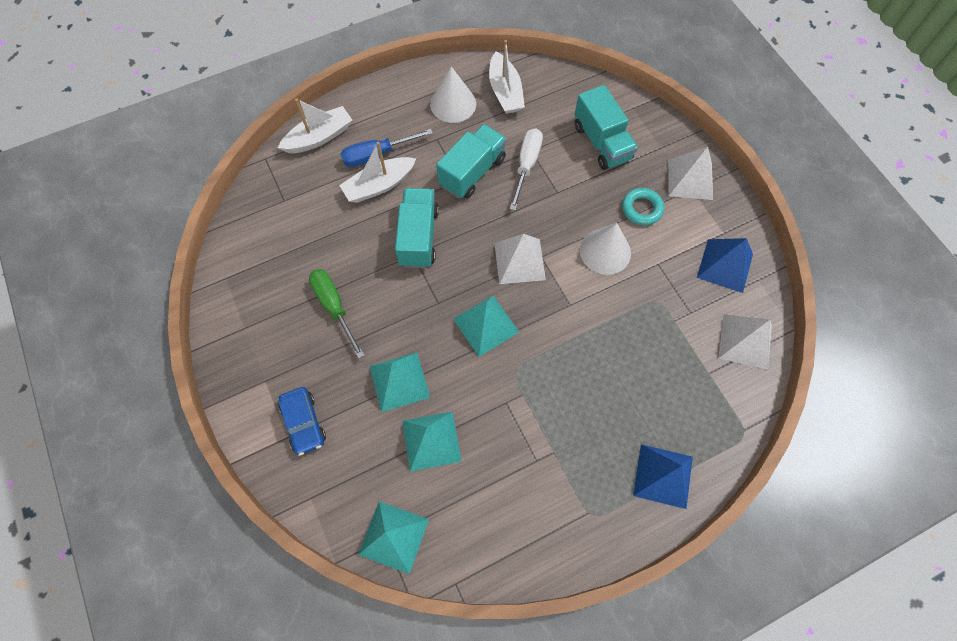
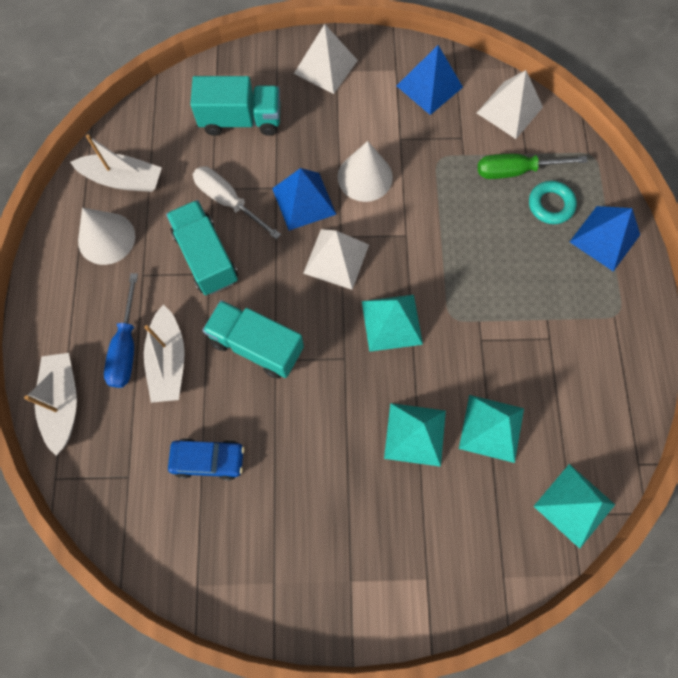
camera: 65 degrees left, 5 degrees up
blue car [279,387,326,456] -> blue car moved to [168,438,244,480]
green screwdriver [309,269,365,359] -> green screwdriver moved to [478,154,588,179]
turquoise ring [622,188,664,225] -> turquoise ring moved to [529,181,577,224]
none -> blue pyramid [272,168,336,231]

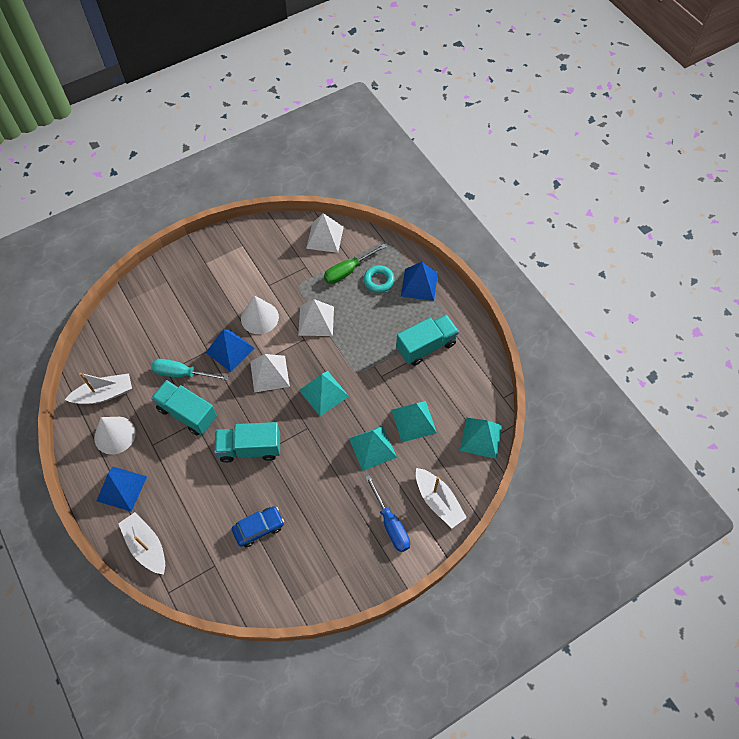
camera: 30 degrees left, 10 degrees down
blue screwdriver [104,273,138,388] -> blue screwdriver moved to [365,475,410,552]
white boat [144,305,185,403] -> white boat moved to [416,468,467,528]
turquoise truck [190,76,280,136] -> turquoise truck moved to [396,315,459,366]
white screwdriver [193,166,281,240] -> turquoise screwdriver [151,359,228,380]
white pyramid [294,24,358,94] -> white pyramid moved to [298,299,334,336]
blue pyramid [397,45,463,115] -> blue pyramid moved to [96,466,147,512]

